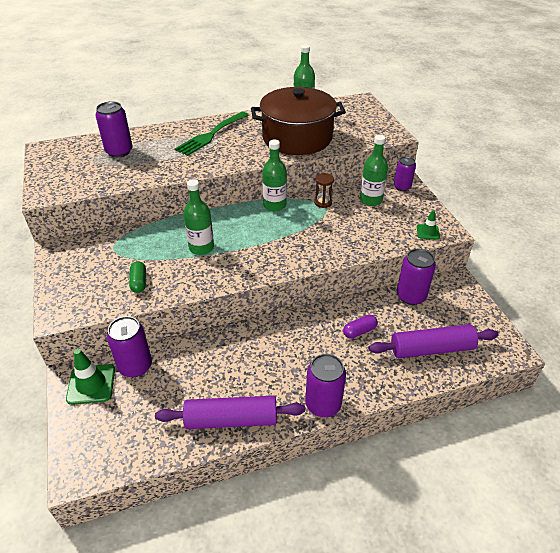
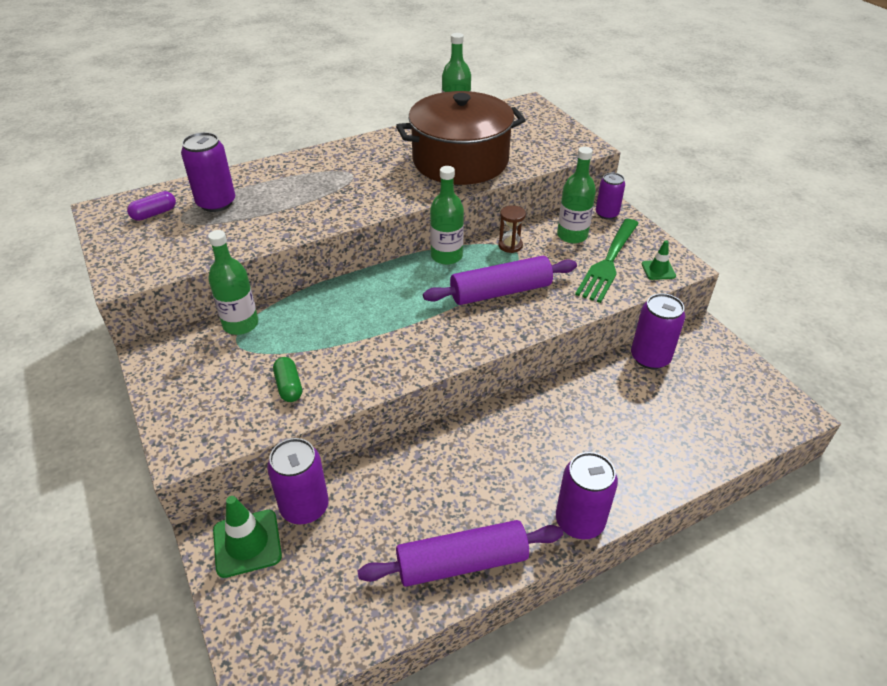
camera: 10 degrees left, 0 degrees up
green fork [175,112,249,156] -> green fork moved to [575,219,639,303]
green bottle [183,179,214,255] -> green bottle moved to [208,230,258,335]
purple capsule [343,315,378,338] -> purple capsule moved to [127,191,176,221]
purple rolling pin [369,324,499,358] -> purple rolling pin moved to [423,256,577,305]

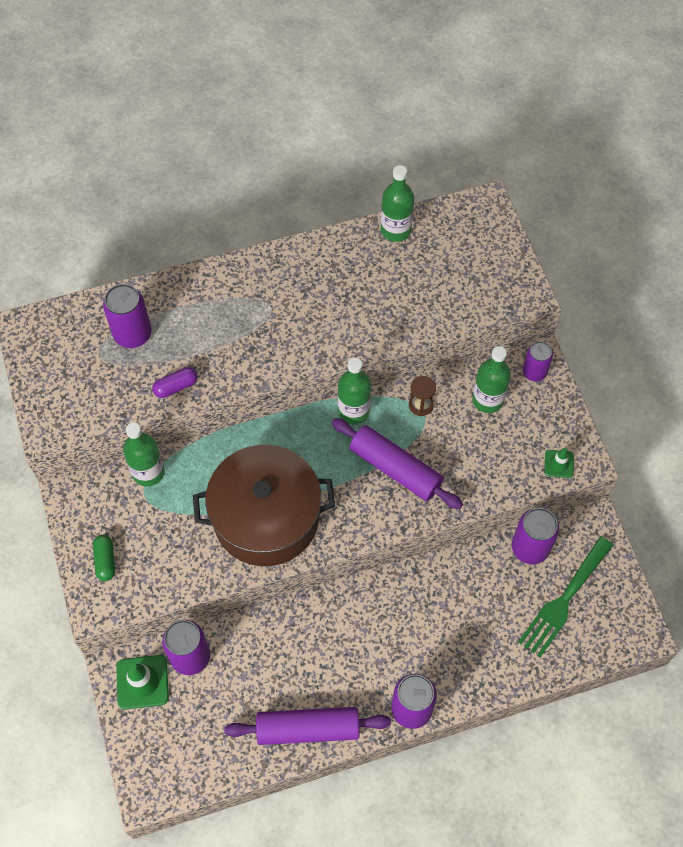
camera: 10 degrees right, 20 degrees up
purple capsule [127,191,176,221] -> purple capsule moved to [152,367,197,398]
green capsule [273,357,302,402] -> green capsule moved to [93,535,115,581]
brown pot [396,91,526,185] -> brown pot moved to [193,445,335,566]
purple rolling pin [423,256,577,305] -> purple rolling pin turned 45 degrees clockwise [331,418,463,509]
green fork [575,219,639,303] -> green fork moved to [518,536,613,658]

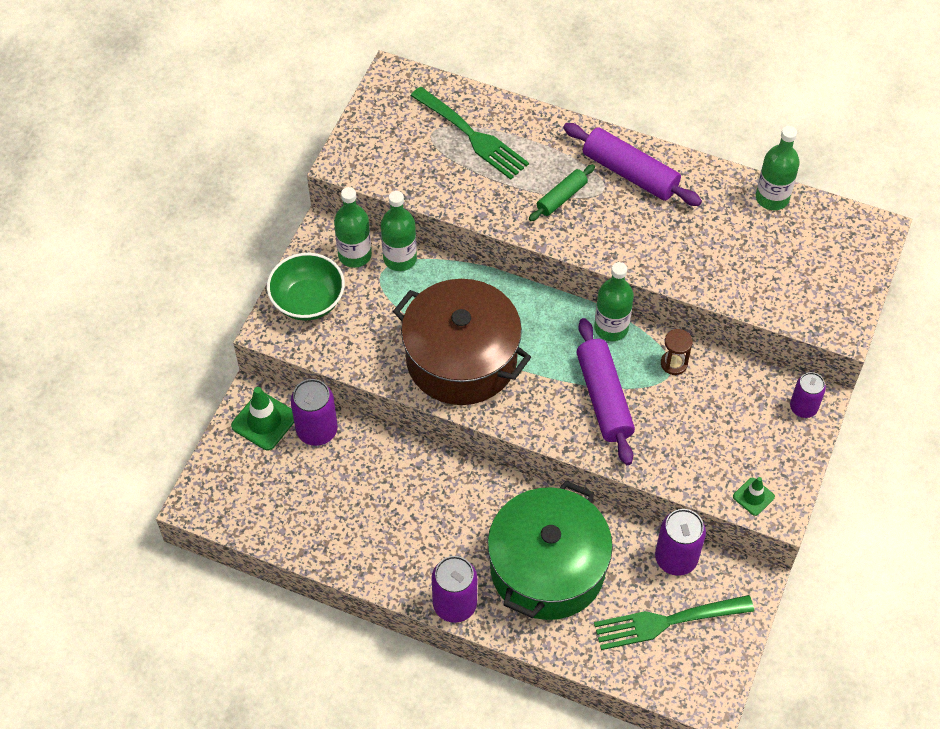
camera: 40 degrees right, 5 degrees down
green capsule [93,535,115,581] -> green bowl [267,253,345,321]
purple can [103,284,152,348] -> green fork [410,87,529,180]
purple capsule [152,367,197,398] -> none
purple rolling pin [224,707,391,745] -> purple rolling pin moved to [563,123,702,206]
green bottle [472,346,511,413] -> green bottle moved to [334,187,372,268]
none -> green pot [487,481,613,620]
none -> green rolling pin [529,164,595,221]

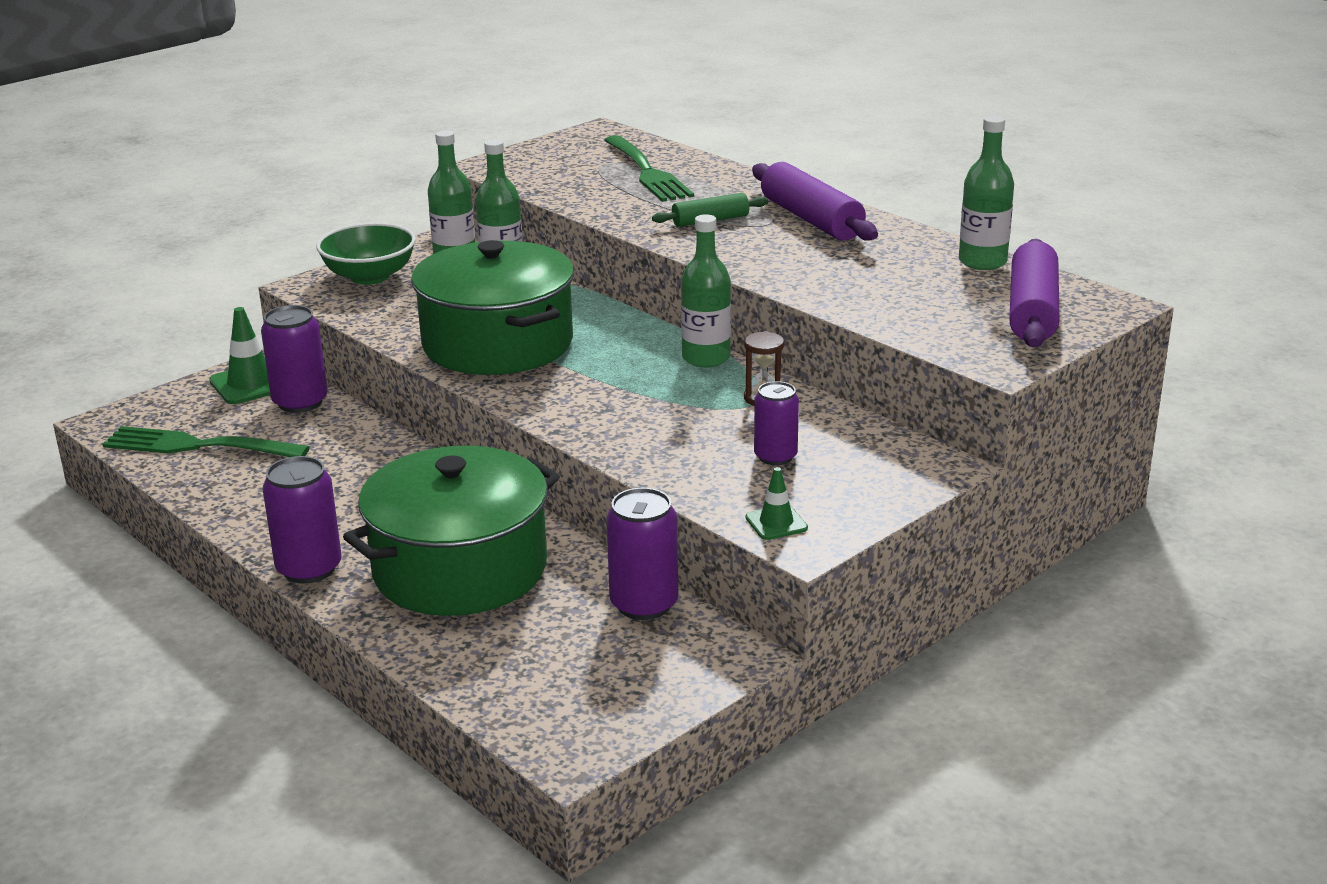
camera: 25 degrees right, 30 degrees down
brown pot [393,279,531,405] -> green pot [411,240,574,375]
purple rolling pin [577,318,635,465] -> purple rolling pin moved to [1009,239,1060,348]
green fork [594,595,754,650] -> green fork moved to [102,426,310,457]
purple can [790,372,826,418] -> purple can moved to [754,381,799,465]

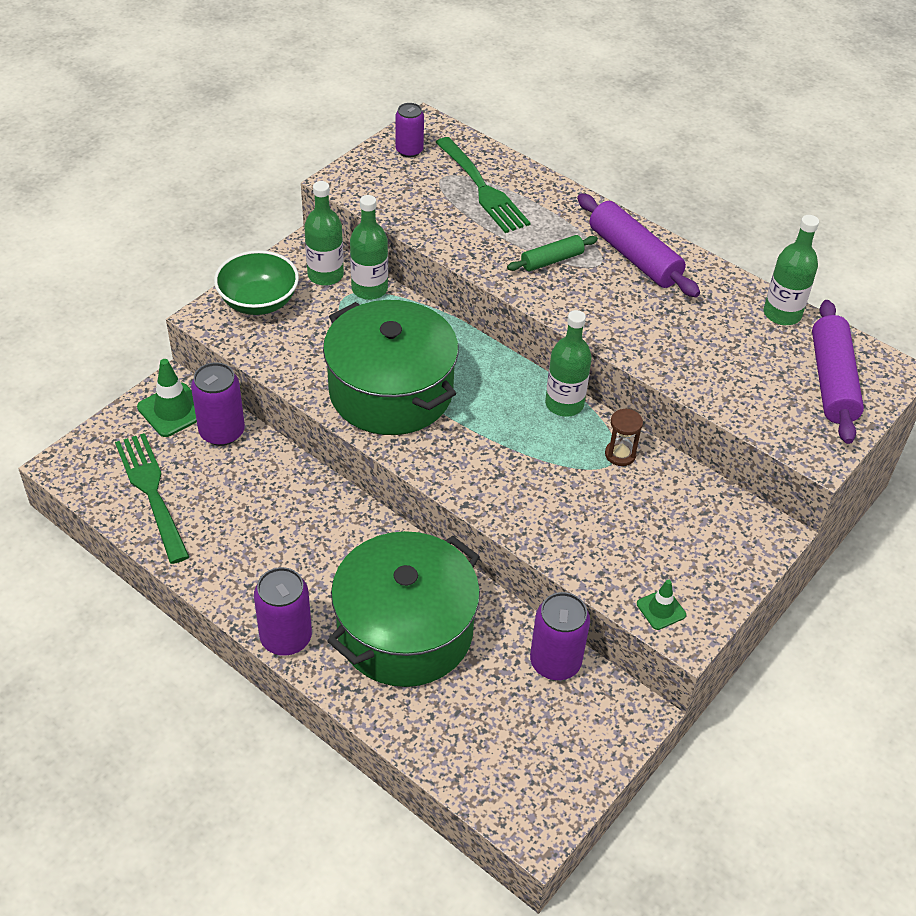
camera: 10 degrees left, 20 degrees up
green fork [102,426,310,457] -> green fork turned 60 degrees clockwise [115,433,190,564]
purple can [754,381,799,465] -> purple can moved to [396,103,424,157]

